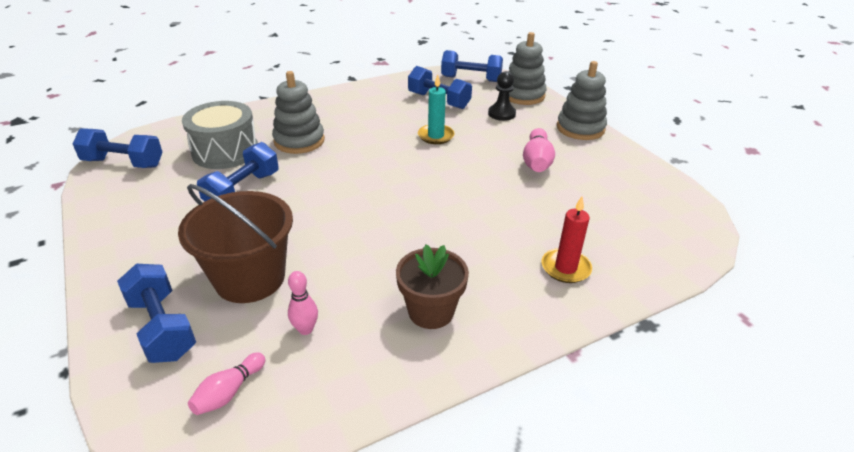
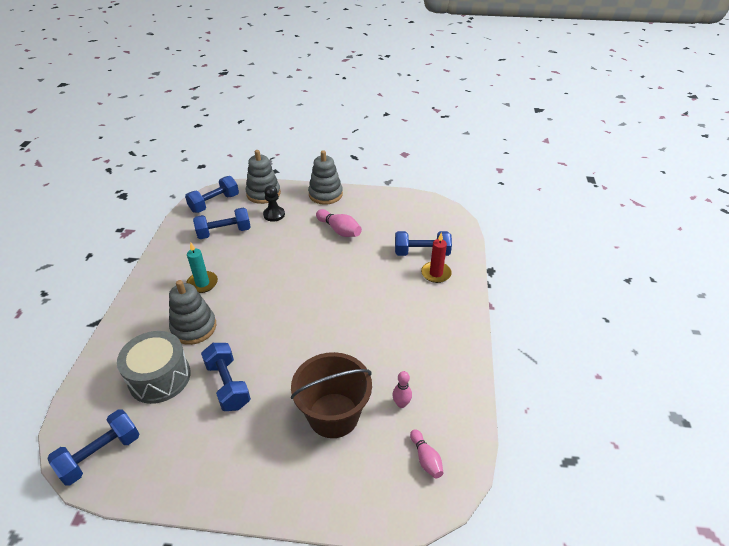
camera: 55 degrees left, 5 degrees up
blue dumbbell [117,264,196,363] -> blue dumbbell moved to [395,231,452,256]
brown flower pot [396,244,469,329] -> none
turquoise candle [418,75,455,144] -> turquoise candle moved to [186,243,218,293]

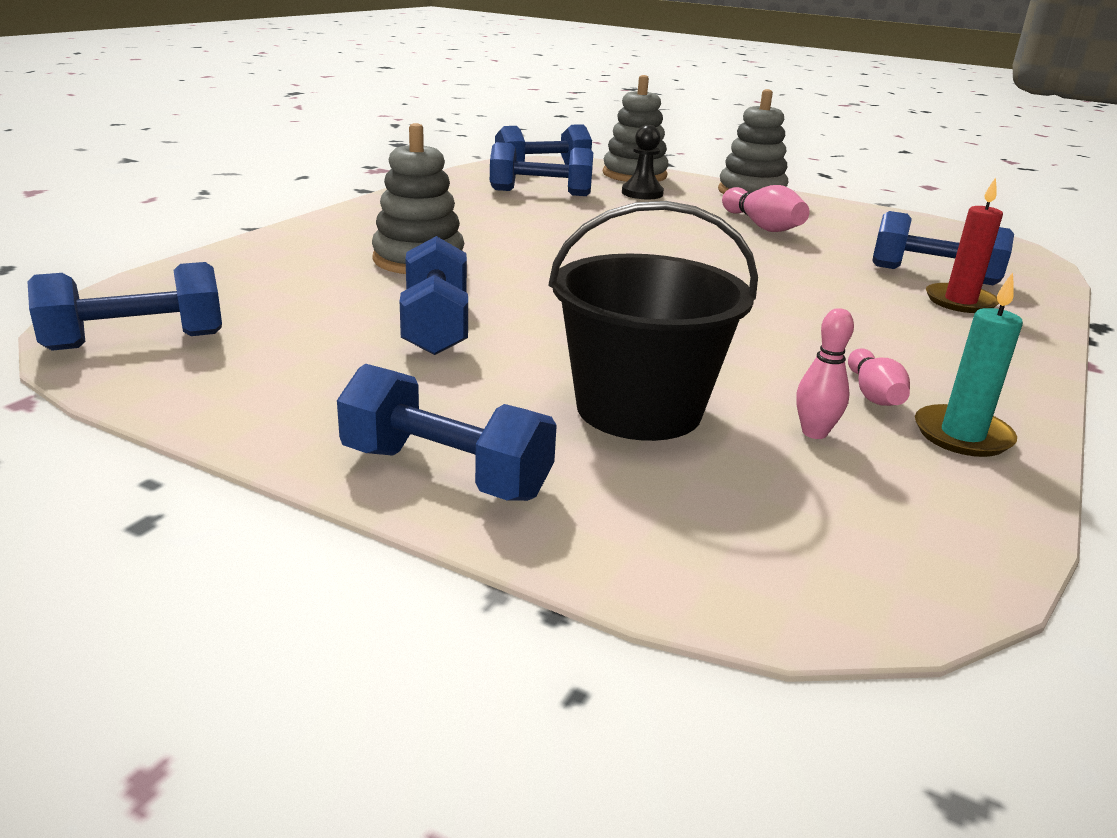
camera: 20 degrees right, 15 degrees down
grey drum [117,331,191,404] -> none
turquoise candle [186,243,218,293] -> turquoise candle moved to [915,272,1023,457]
brown bucket [291,352,372,438] -> black bucket [548,201,758,441]
pink bowling pin [410,429,443,479] -> pink bowling pin moved to [848,348,910,406]
none -> blue dumbbell [337,364,557,501]

